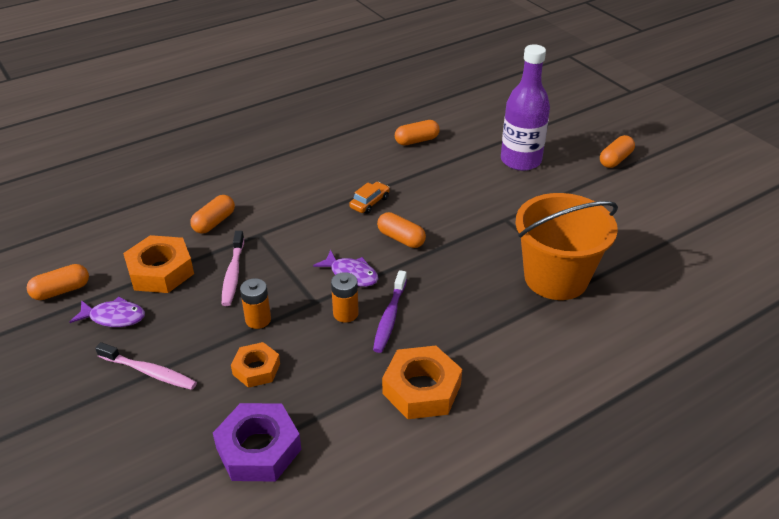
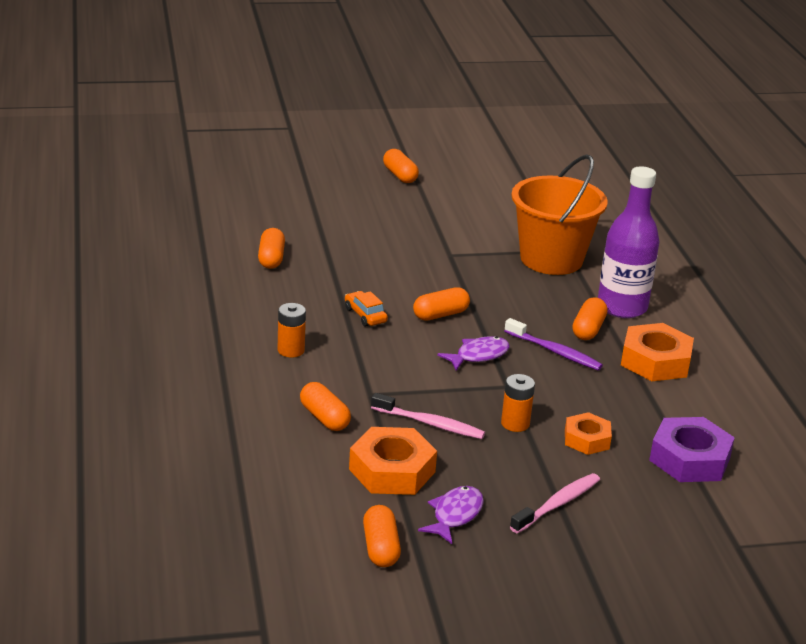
camera: 70 degrees left, 10 degrees down
orange battery [331,272,359,322] -> orange battery moved to [278,303,306,357]
purple bottle [501,44,550,171] -> purple bottle moved to [598,166,660,318]
none -> orange capsule [572,297,607,340]

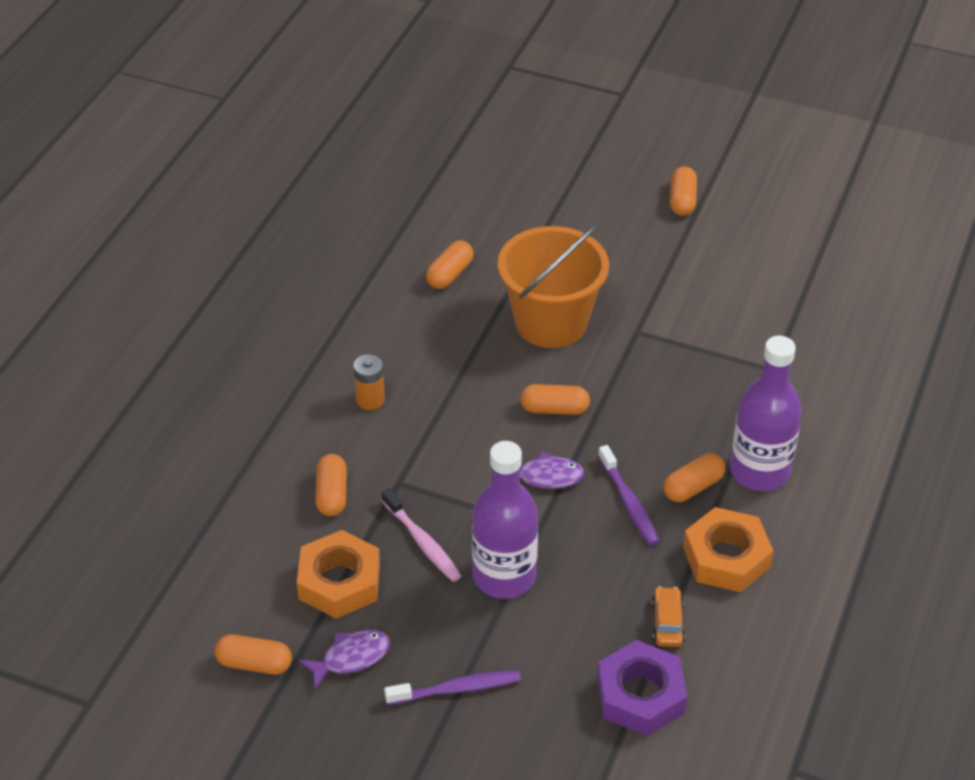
camera: 35 degrees right, 15 degrees up
orange car [345,291,388,327] -> orange car moved to [652,586,685,647]
orange capsule [363,505,401,567] -> orange capsule turned 75 degrees clockwise [214,634,292,675]
orange battery [501,374,535,432] -> purple bottle [472,441,538,599]
pink toothbrush [510,473,600,534] -> purple toothbrush [384,670,521,705]
orange bucket [511,154,608,275] -> orange bucket moved to [498,224,609,348]
orange nut [565,412,612,455] -> none

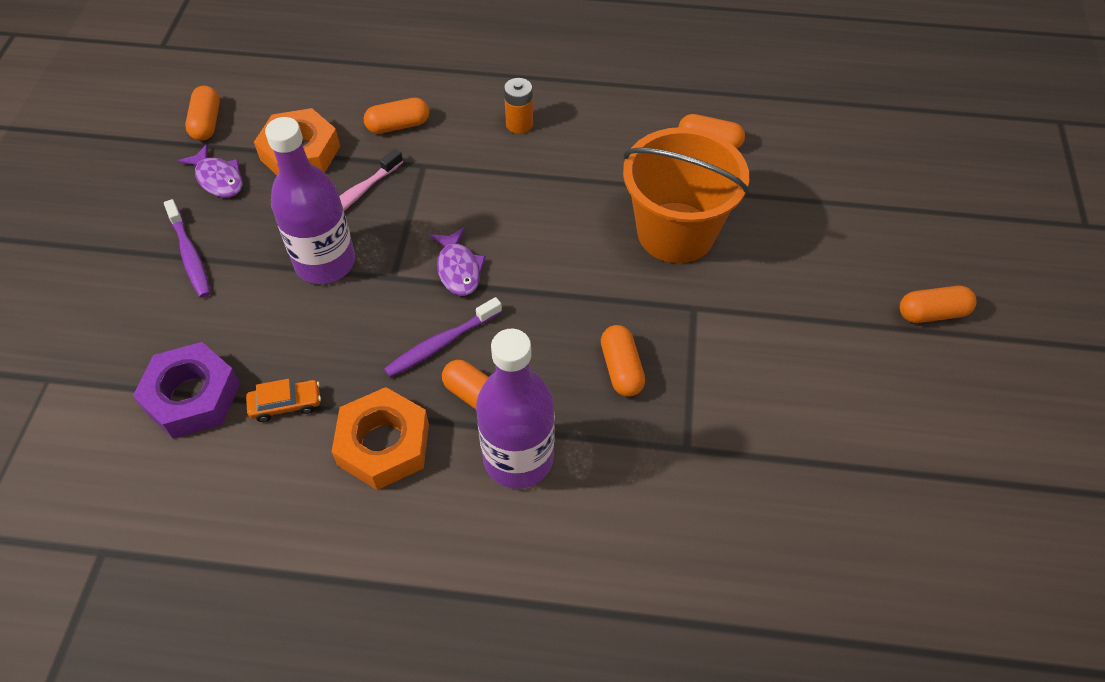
camera: 75 degrees right, 10 degrees up
orange capsule [520,384,590,415] -> orange capsule moved to [601,325,645,397]

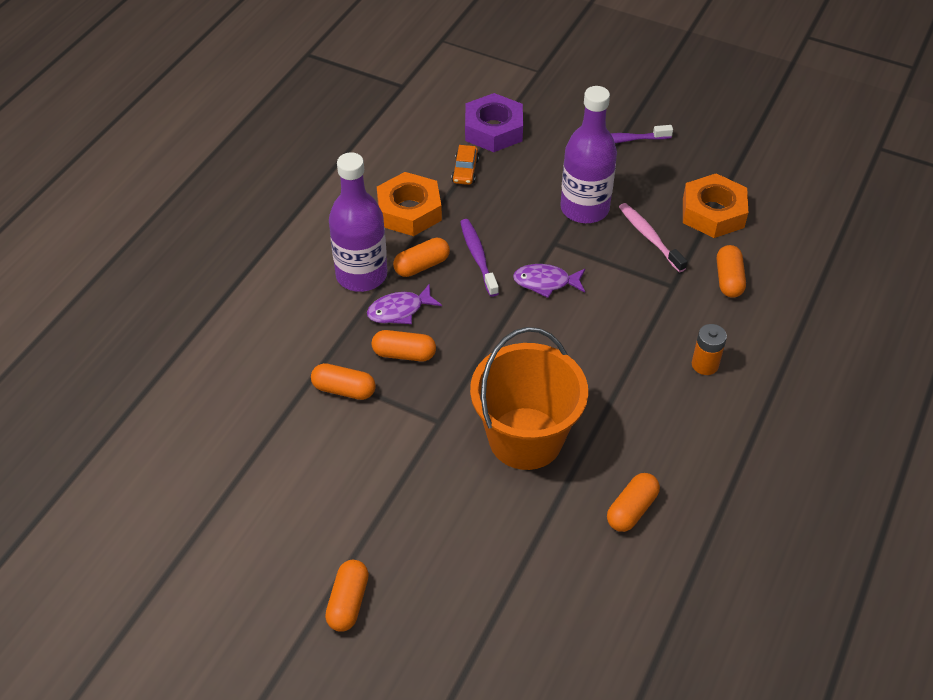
camera: 110 degrees right, 5 degrees down
purple fish [178,144,243,197] -> purple fish moved to [367,283,442,324]
orange capsule [185,86,220,141] -> orange capsule moved to [311,363,376,400]

